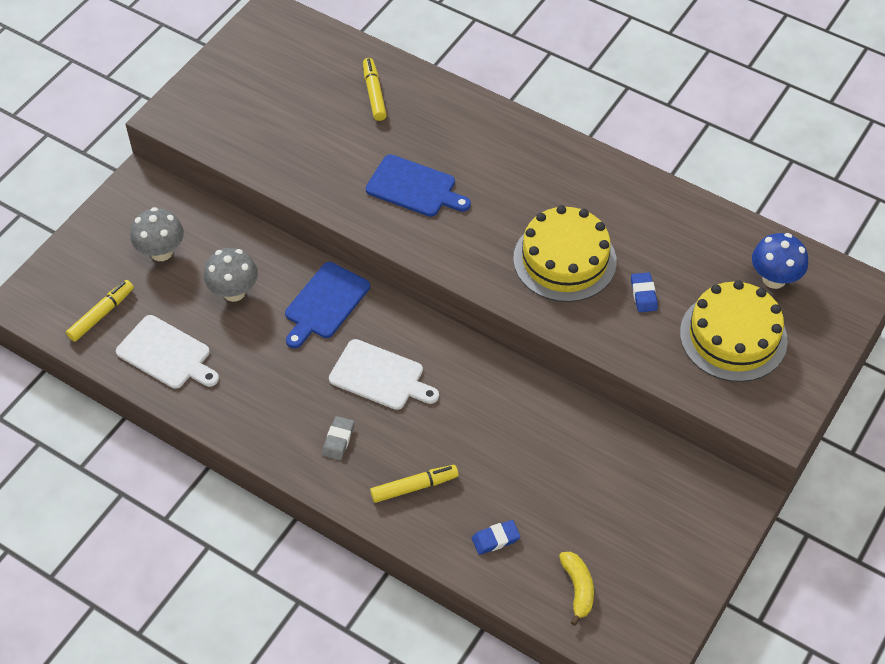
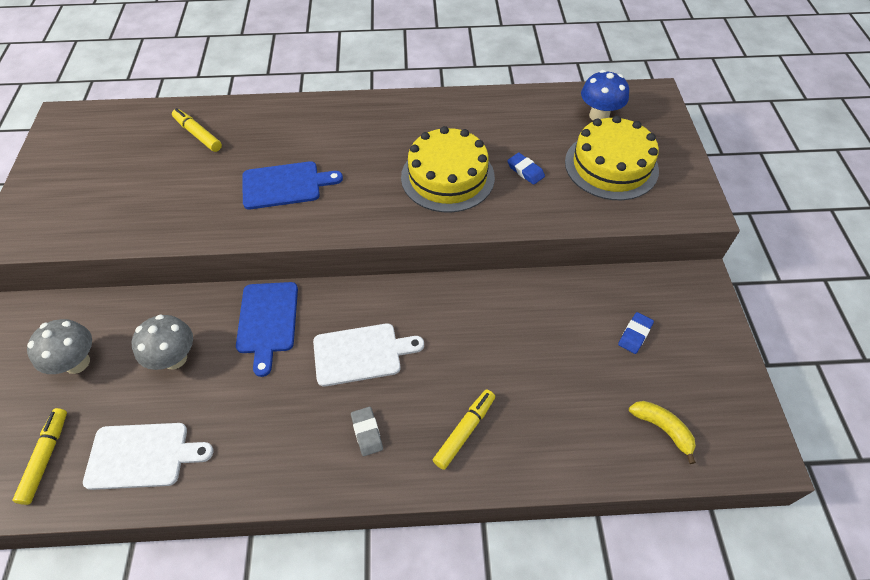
camera: 35 degrees left, 0 degrees up
blue eraser [472,520,520,555] -> blue eraser moved to [618,312,654,354]

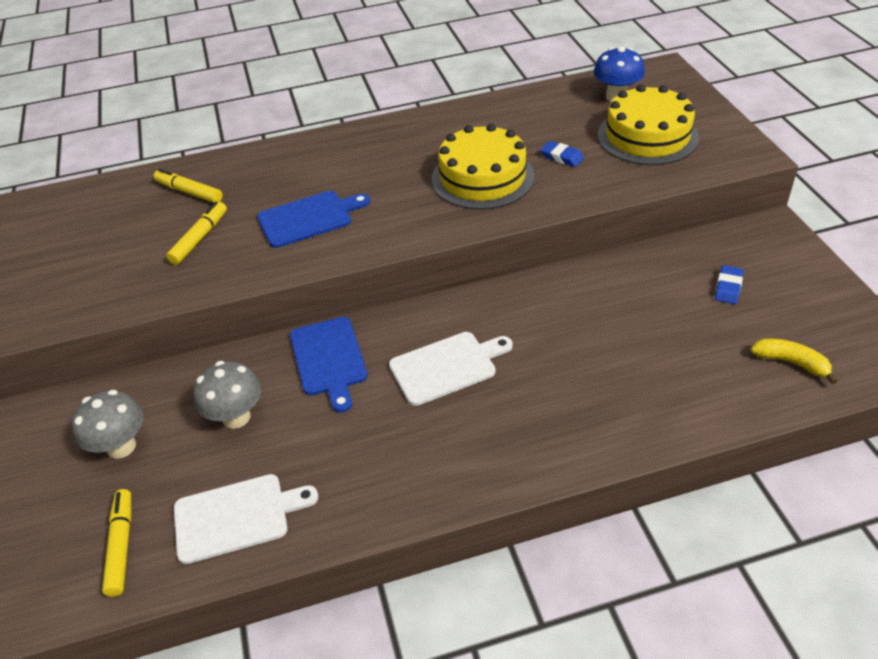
camera: 10 degrees left, 10 degrees down
grey eraser [351,407,383,456] -> none
yellow marker [433,390,495,470] -> yellow marker moved to [166,202,227,265]

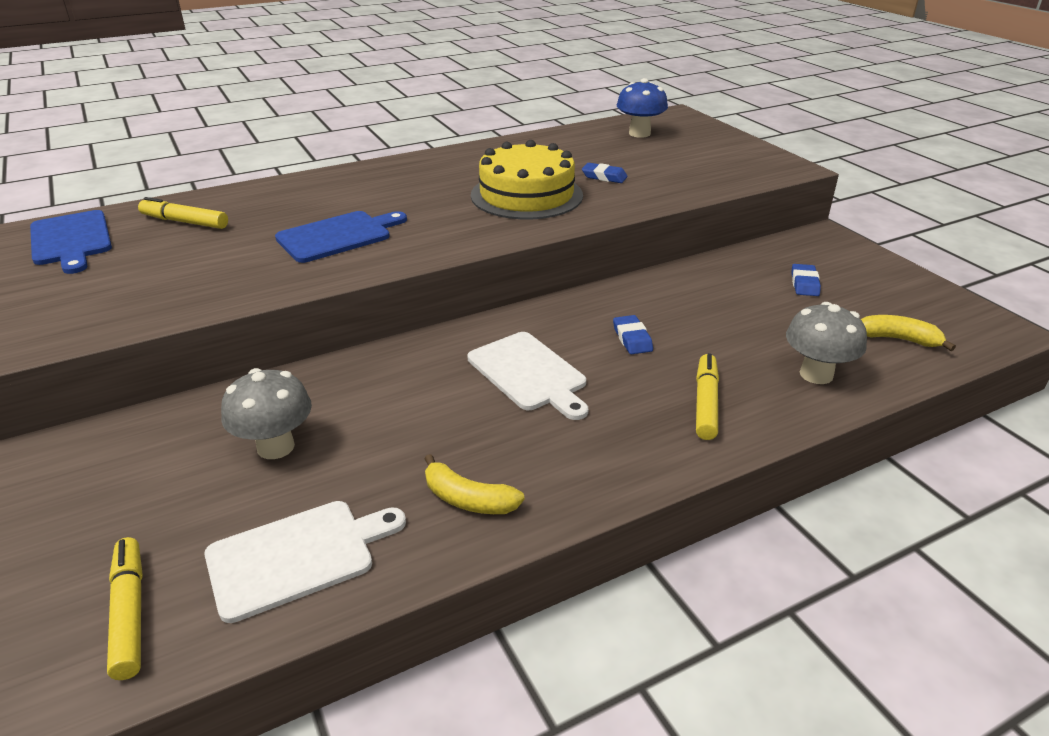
camera: 15 degrees left, 10 degrees down
grey mushroom [71,390,143,459] -> grey mushroom moved to [786,302,867,384]
yellow marker [166,202,227,265] -> yellow marker moved to [696,353,719,440]
blue cutting board [290,317,368,413] -> blue cutting board moved to [30,210,112,274]
white cutting board [389,332,513,406] -> white cutting board turned 90 degrees clockwise [468,332,588,420]
yellow cake [598,85,699,165] -> none
none -> yellow banana [425,454,525,514]
none -> blue eraser [613,315,653,354]

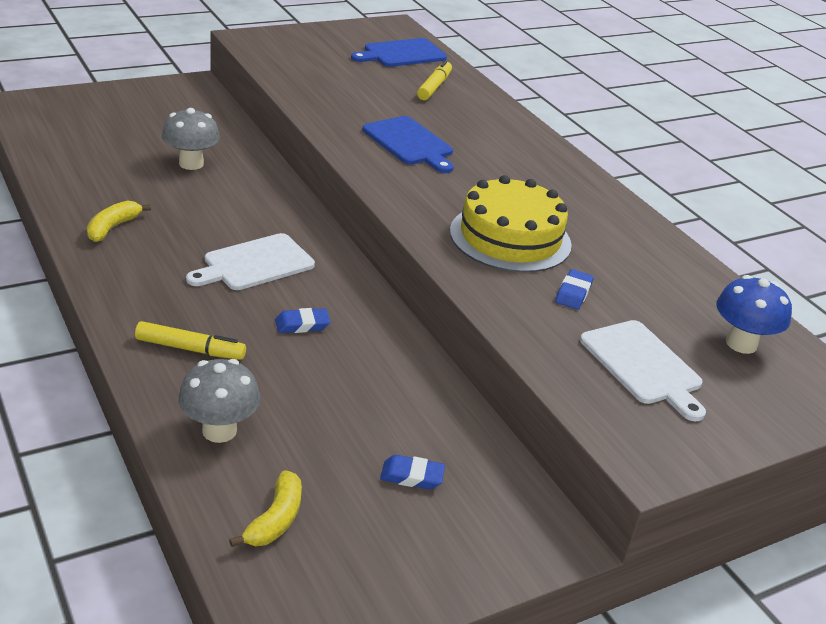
camera: 85 degrees right, 0 degrees up
yellow marker [107,537,143,680] -> none
white cutting board [205,501,406,623] -> white cutting board moved to [580,320,706,421]

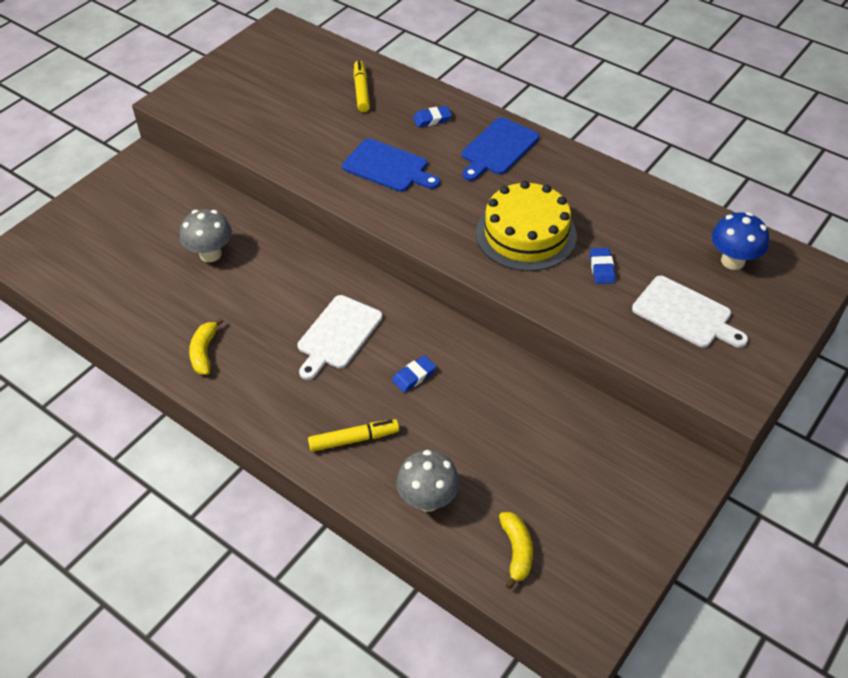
camera: 20 degrees left, 15 degrees up
blue cutting board [351,38,447,67] -> blue cutting board moved to [462,117,539,181]
blue eraser [380,455,445,489] -> blue eraser moved to [413,106,452,127]

